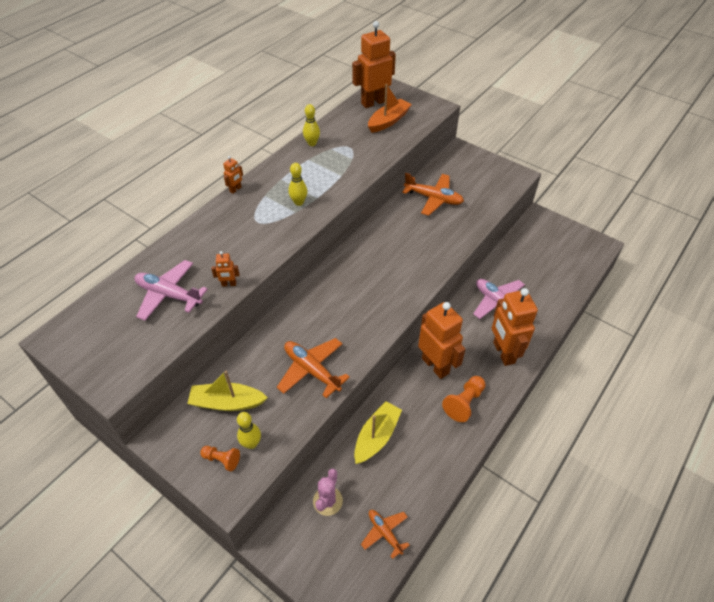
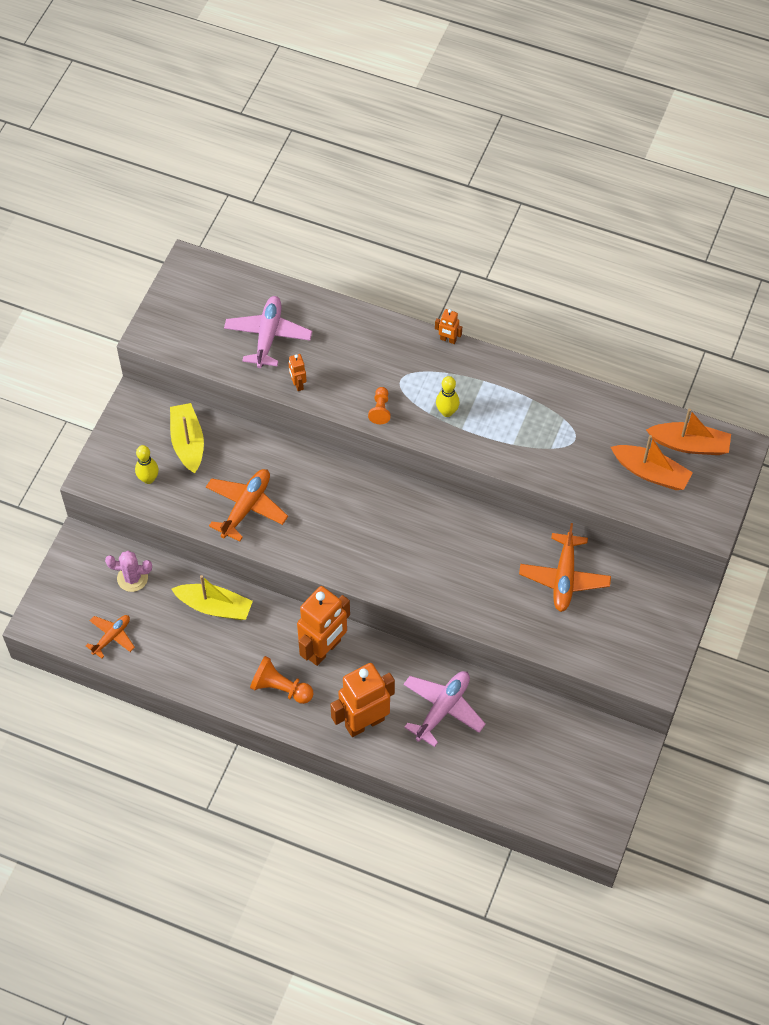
camera: 75 degrees right, 10 degrees up
orange pawn [200,446,240,471] -> orange pawn moved to [368,387,391,424]
yellow bowling pin [303,104,320,146] -> none
orange robot [352,21,396,108] -> orange boat [646,409,731,455]

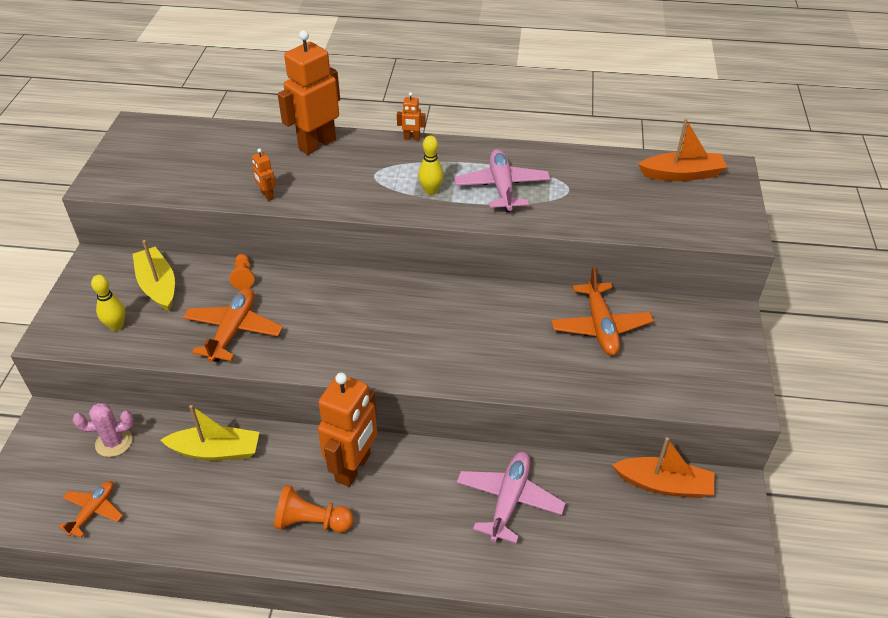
camera: 15 degrees left, 15 degrees down
pink plane [224,296,312,368] -> pink plane moved to [454,149,550,212]
orange robot [330,663,395,737] -> orange robot moved to [278,30,340,155]
orange pawn [368,387,391,424] -> orange pawn moved to [230,254,254,289]
orange boat [611,435,693,490] -> orange boat moved to [612,437,714,498]

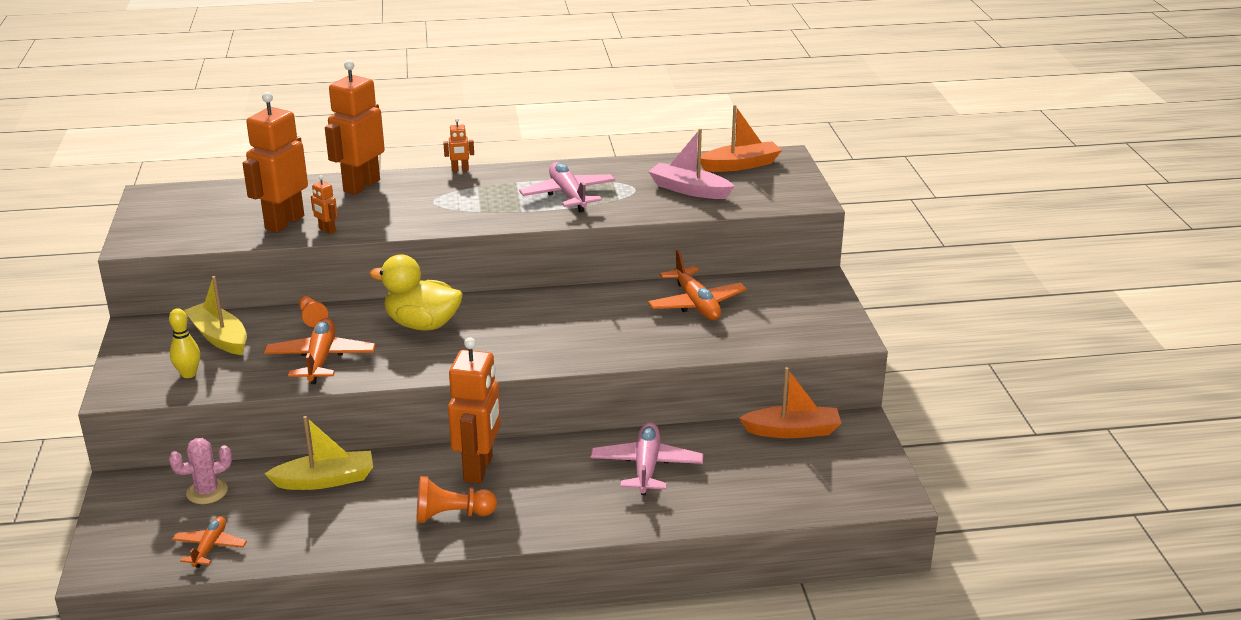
camera: 15 degrees left, 15 degrees down
yellow bowling pin [418,135,444,195] -> none
none -> orange robot [243,92,308,233]
none -> yellow duck [369,254,463,331]
none -> pink boat [648,129,735,199]

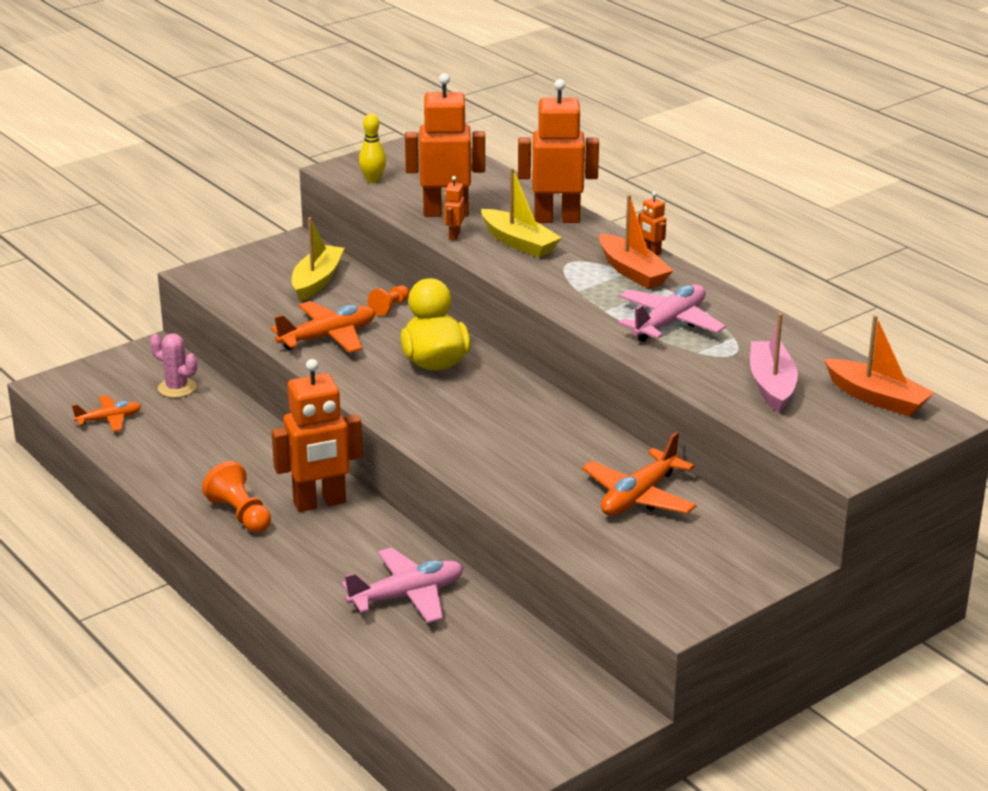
camera: 60 degrees right, 0 degrees up
yellow bowling pin [169,308,200,378] -> yellow bowling pin moved to [359,114,386,183]
yellow boat [265,416,373,490] -> yellow boat moved to [481,168,562,258]
orange boat [739,367,841,438] -> orange boat moved to [599,194,674,289]

